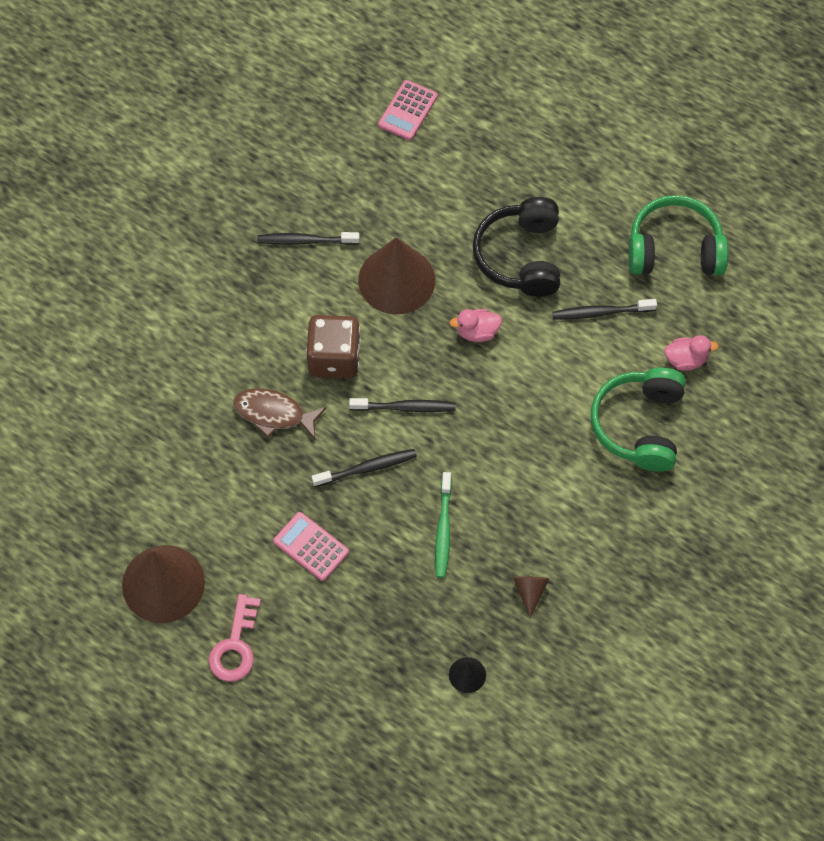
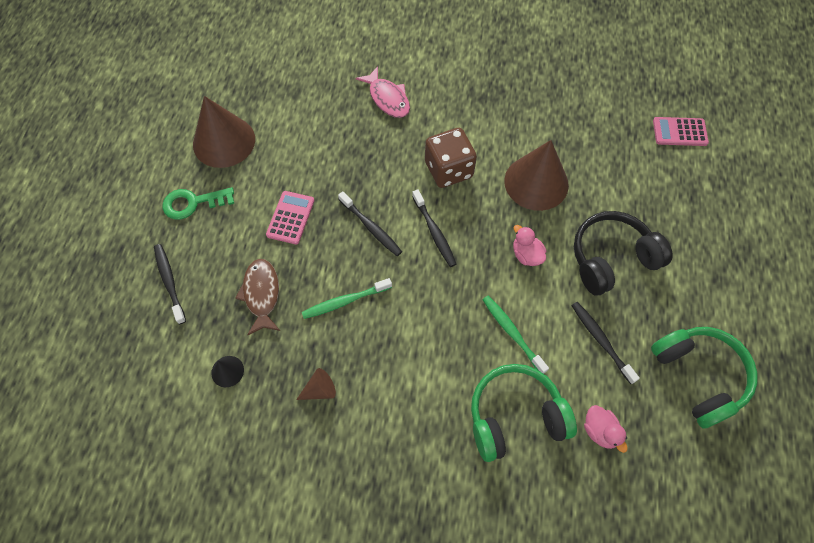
camera: 65 degrees right, 0 degrees up
pink key [209,594,261,682] -> green key [162,187,234,220]
brown fish [233,389,326,439] -> brown fish moved to [235,259,280,335]
black toothbrush [257,232,360,245] -> black toothbrush moved to [154,244,186,324]
none -> pink fish [356,66,410,118]
none -> green toothbrush [483,296,549,374]

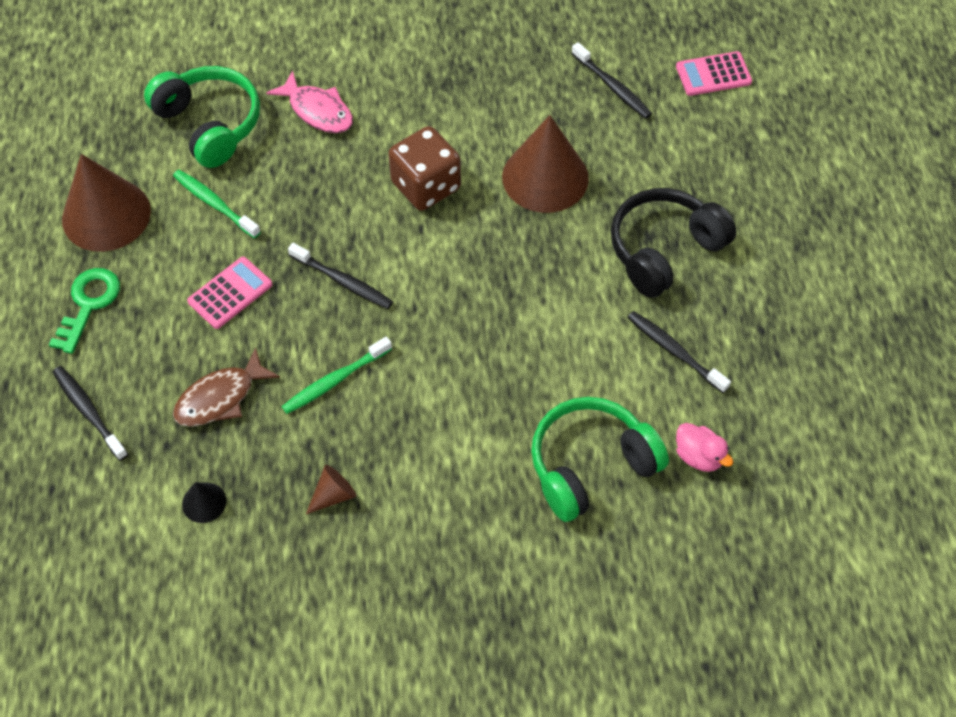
camera: 15 degrees left, 5 degrees down
green key [162,187,234,220] -> green key turned 135 degrees clockwise [49,268,120,354]
brown fish [235,259,280,335] -> brown fish turned 105 degrees counterclockwise [173,347,280,427]
pink calculator [266,191,315,244] -> pink calculator turned 45 degrees clockwise [187,257,272,329]
black toothbrush [412,189,457,267] -> black toothbrush moved to [571,42,652,119]
green toothbrush [483,296,549,374] -> green toothbrush moved to [173,170,261,238]
pink duck [513,225,546,266] -> none
green headphones [651,327,758,429] -> green headphones moved to [144,66,260,168]

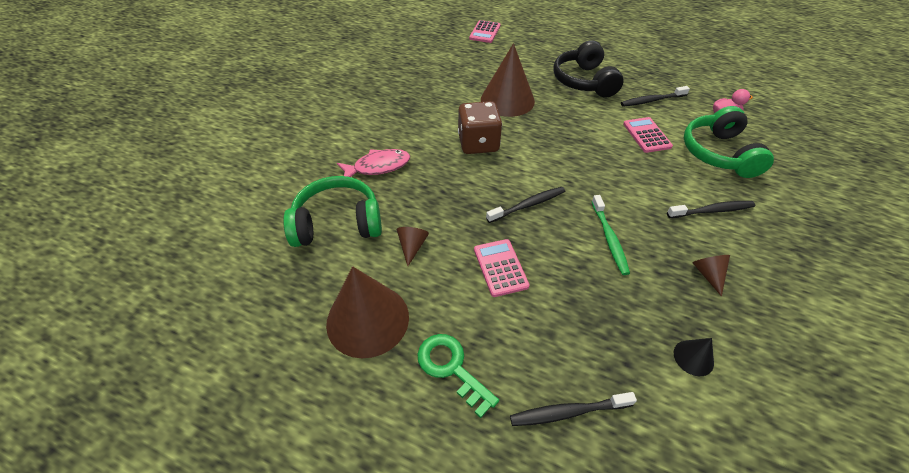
camera: 60 degrees left, 10 degrees down
green toothbrush [173,170,261,238] -> brown cone [397,227,429,266]
brown fish [173,347,280,427] -> none
black toothbrush [571,42,652,119] -> black toothbrush moved to [667,201,755,218]
none -> pink calculator [623,117,673,153]

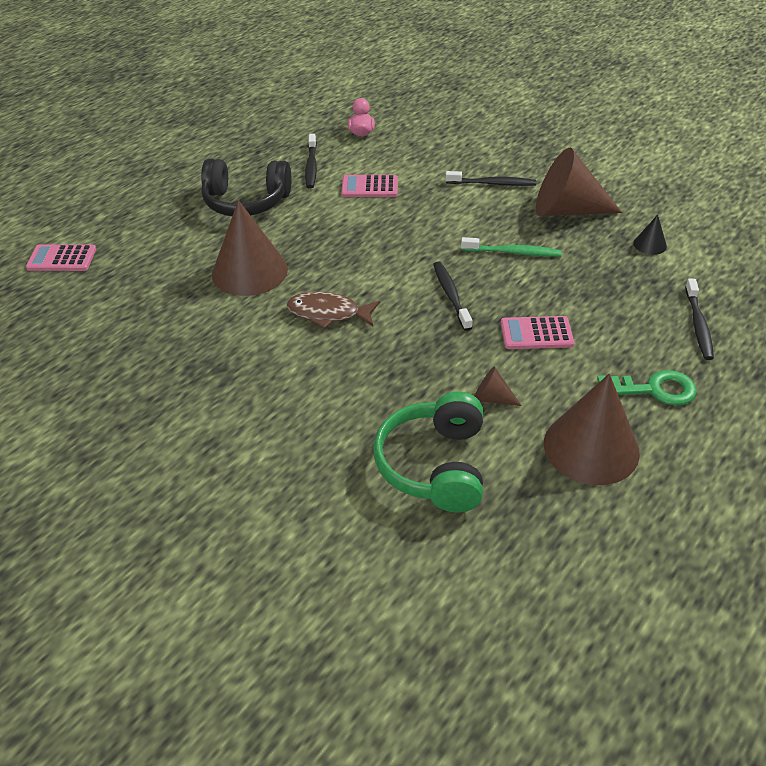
camera: 75 degrees left, 5 degrees down
pink fish [337,149,410,177] -> none
green key [417,334,499,418] -> green key turned 150 degrees counterclockwise [597,370,697,406]
brown dice [458,101,502,154] -> brown fish [287,292,380,329]
pink calculator [469,20,500,43] -> pink calculator turned 150 degrees clockwise [26,244,96,271]
black toothbrush [667,201,755,218] -> black toothbrush turned 90 degrees clockwise [446,171,536,186]
green headphones [684,106,774,178] -> none
brown cone [692,255,730,296] -> brown cone [536,148,622,216], size x2.26

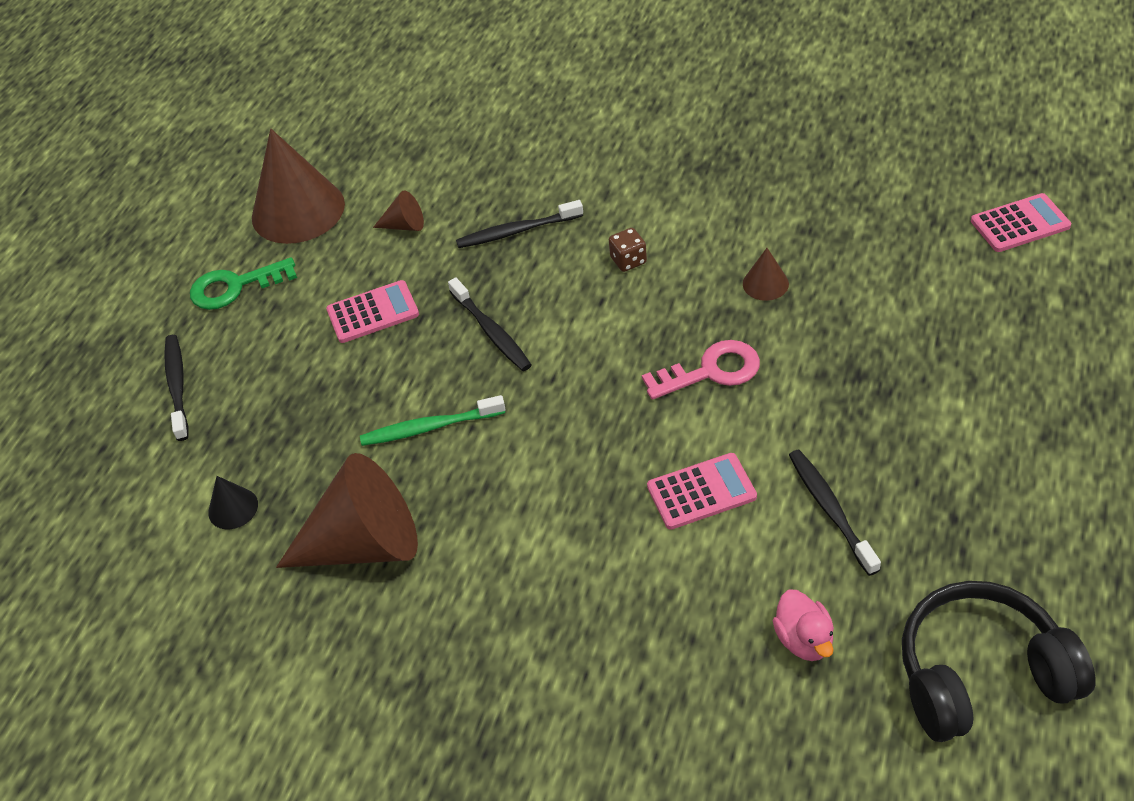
camera: 165 degrees right, 5 degrees up
black headphones [201,159,291,216] -> black headphones moved to [902,581,1096,742]
brown cone [212,200,288,296] -> brown cone [743,248,789,301], size x0.44
brown fish [287,292,380,329] -> brown dice [609,228,647,272]
green headphones [373,391,483,512] -> none
black toothbrush [446,171,536,186] -> black toothbrush moved to [456,200,583,248]
none -> pink key [642,340,760,400]

